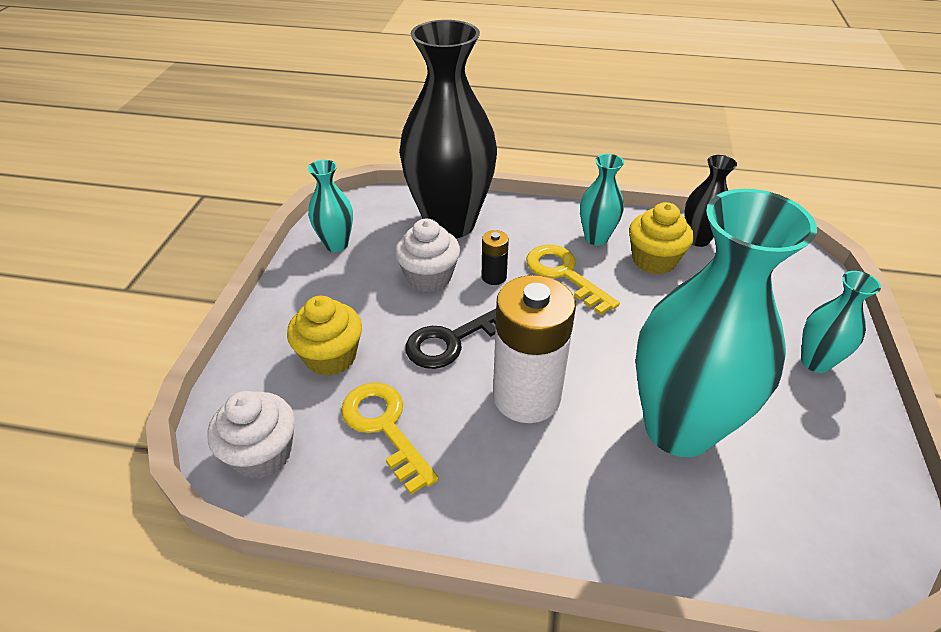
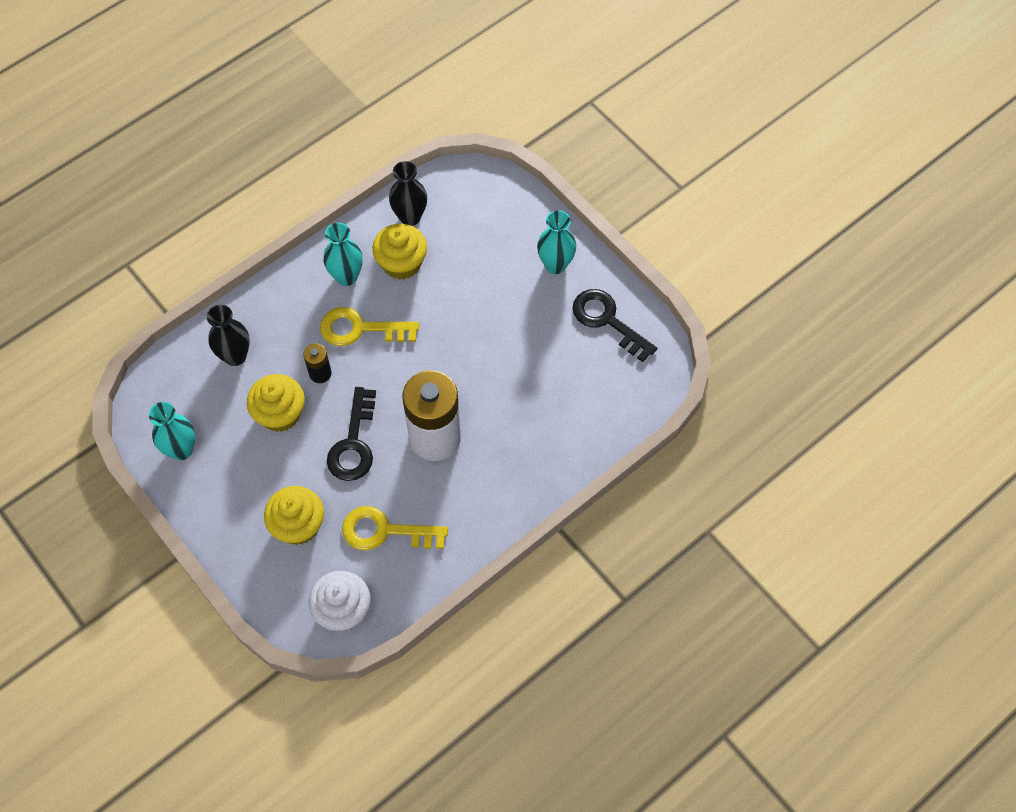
camera: 50 degrees left, 20 degrees up
white cupcake [395,219,460,292] -> yellow cupcake [247,374,305,432]
black vase [399,20,497,238] -> black vase [207,305,250,366], size x0.46
turquoise vase [635,189,817,457] -> none
none -> black key [573,289,657,362]

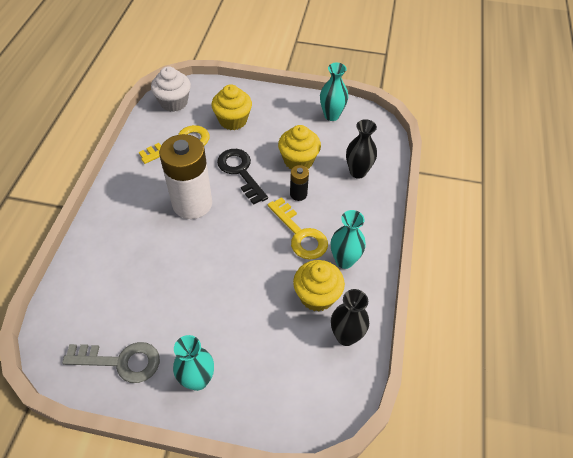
camera: 140 degrees right, 10 degrees down
yellow key [320,307,419,346] -> yellow key turned 90 degrees clockwise [268,197,328,260]
black key [573,289,657,362] -> grey key [62,342,160,383]

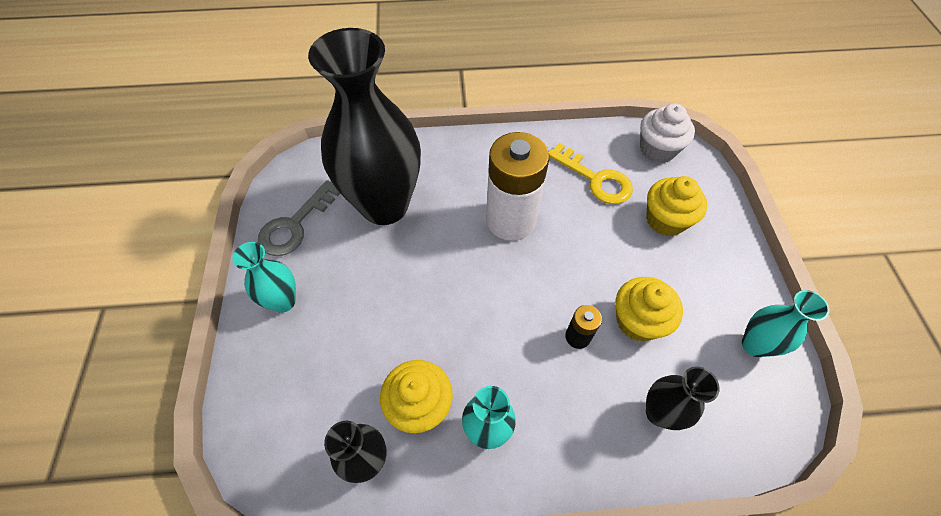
camera: 75 degrees right, 5 degrees up
grey key [62,342,160,383] -> grey key turned 45 degrees clockwise [258,180,340,256]
black key [217,149,268,205] -> none
yellow key [268,197,328,260] -> none
none -> black vase [308,28,421,225]

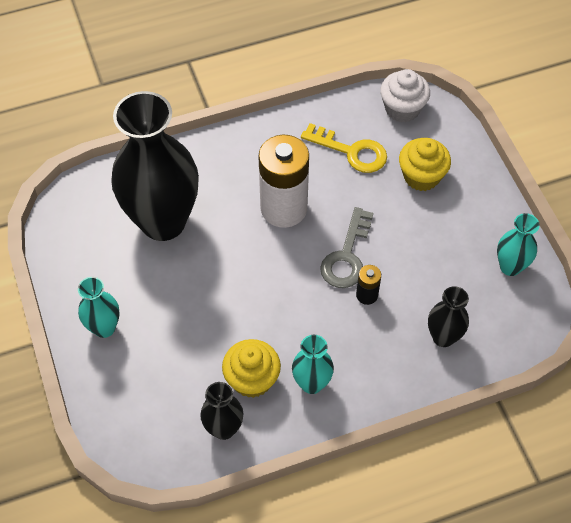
camera: 15 degrees left, 0 degrees up
grey key [258,180,340,256] -> grey key moved to [320,207,373,288]
yellow cupcake [616,277,683,341] -> none

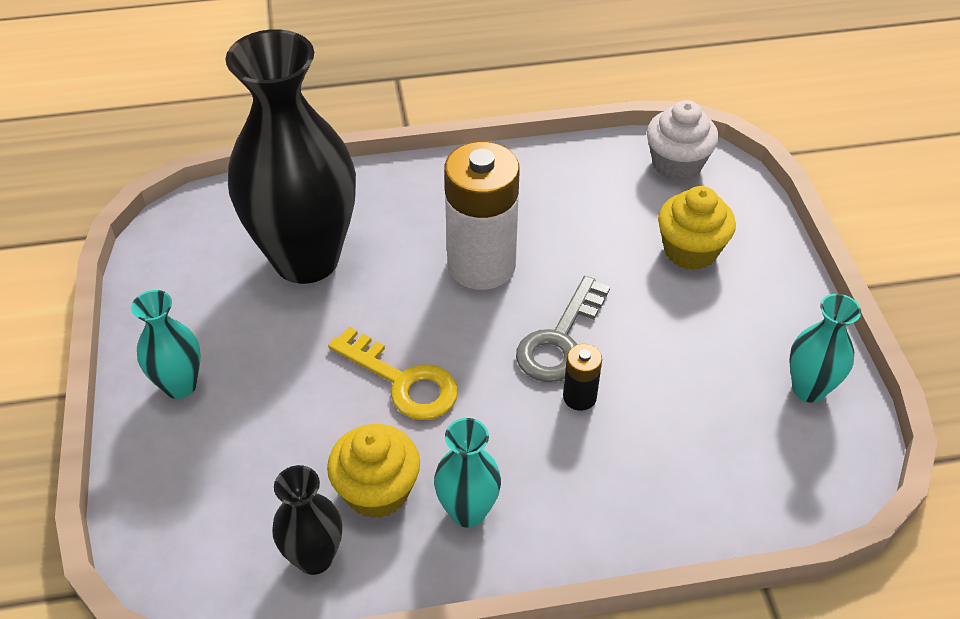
camera: 10 degrees right, 10 degrees down
yellow key [301,123,387,173] -> yellow key moved to [328,327,458,420]
black vase [428,286,469,347] -> none

